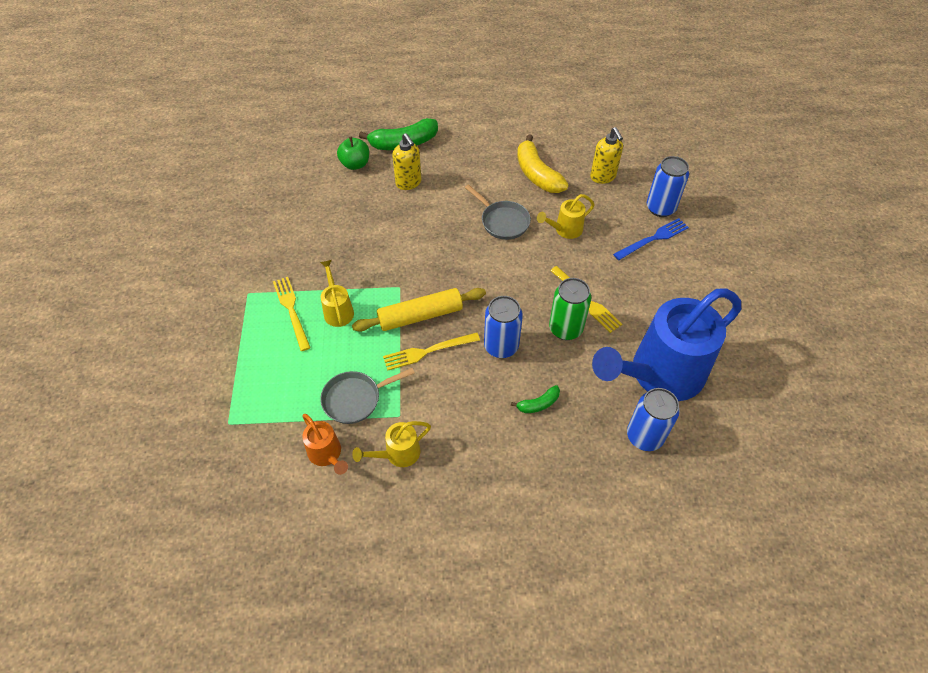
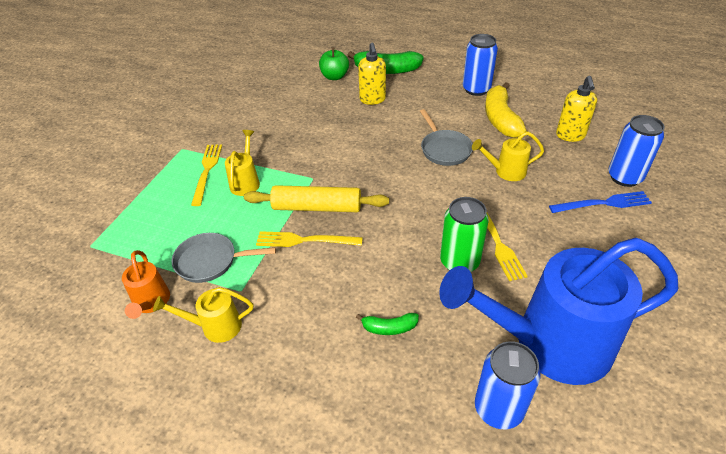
camera: 25 degrees right, 10 degrees down
blue can [484,296,523,358] -> blue can moved to [463,34,498,96]

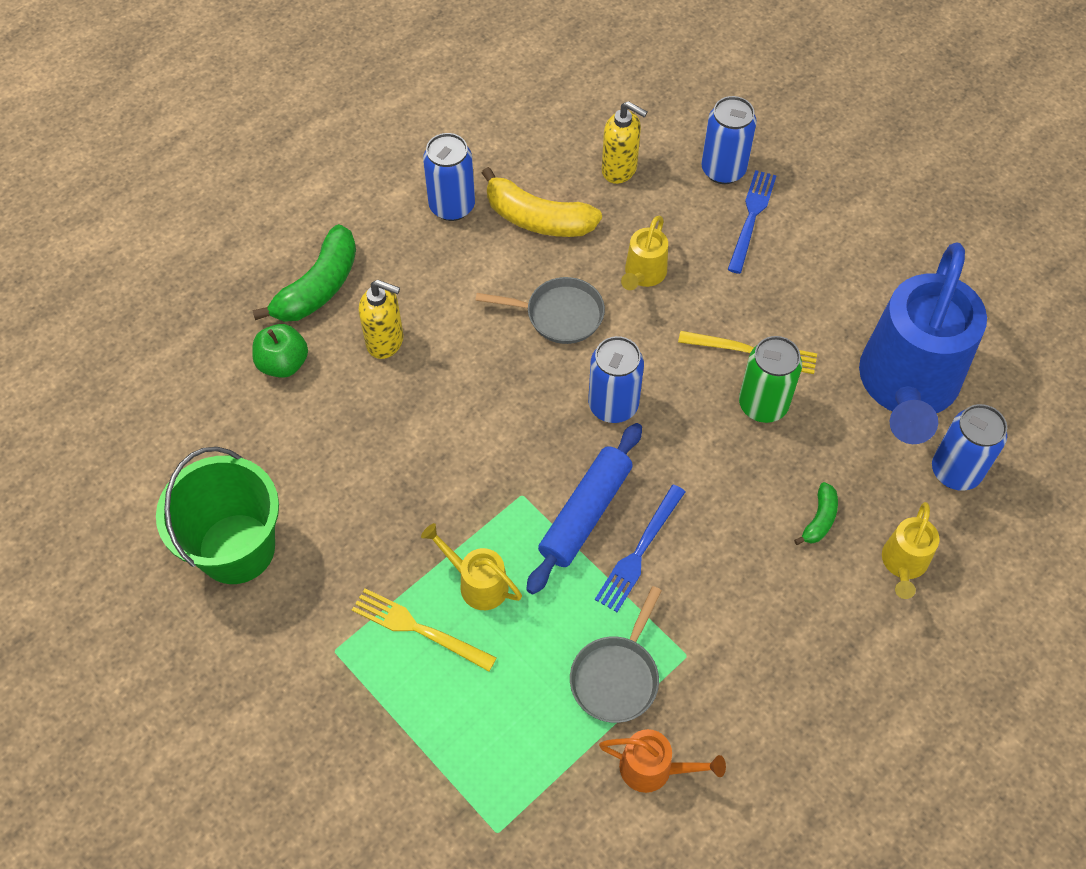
camera: 65 degrees left, 15 degrees up
yellow watering can [153,287,253,343] -> yellow watering can moved to [882,502,940,599]
yellow rolling pin [244,185,389,212] -> blue rolling pin [526,423,642,595]
yellow fork [256,231,363,247] -> blue fork [595,485,686,612]
none -> green bucket [156,447,279,584]
none -> blue can [588,336,644,423]

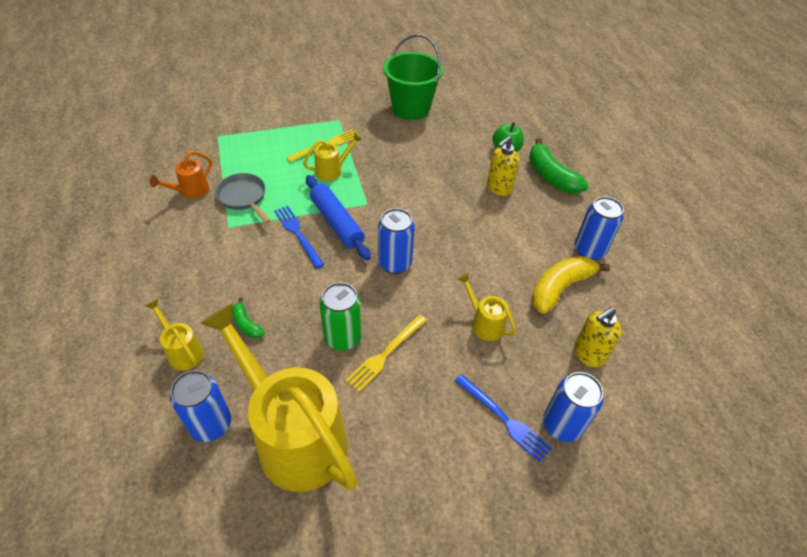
camera: 115 degrees right, 10 degrees down
grey pan [475,277,605,344] -> none
blue watering can [859,242,987,444] -> yellow watering can [200,303,358,492]

